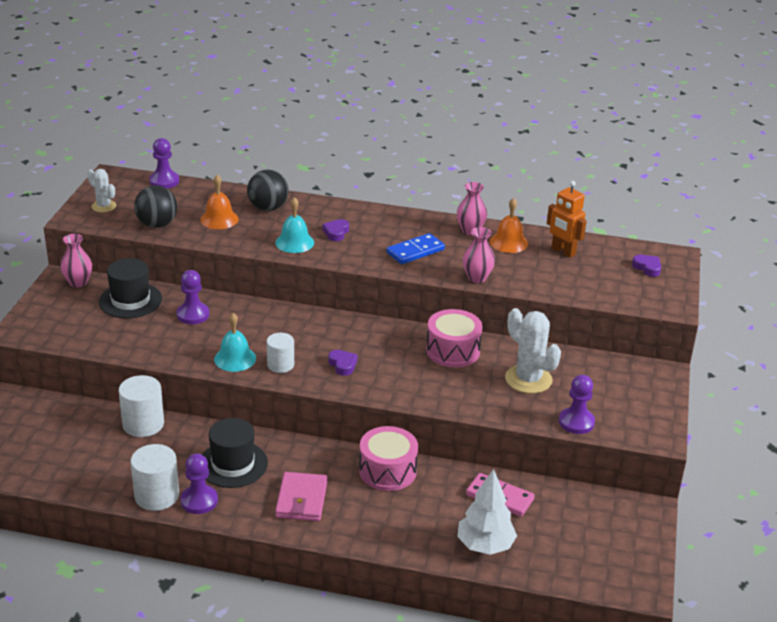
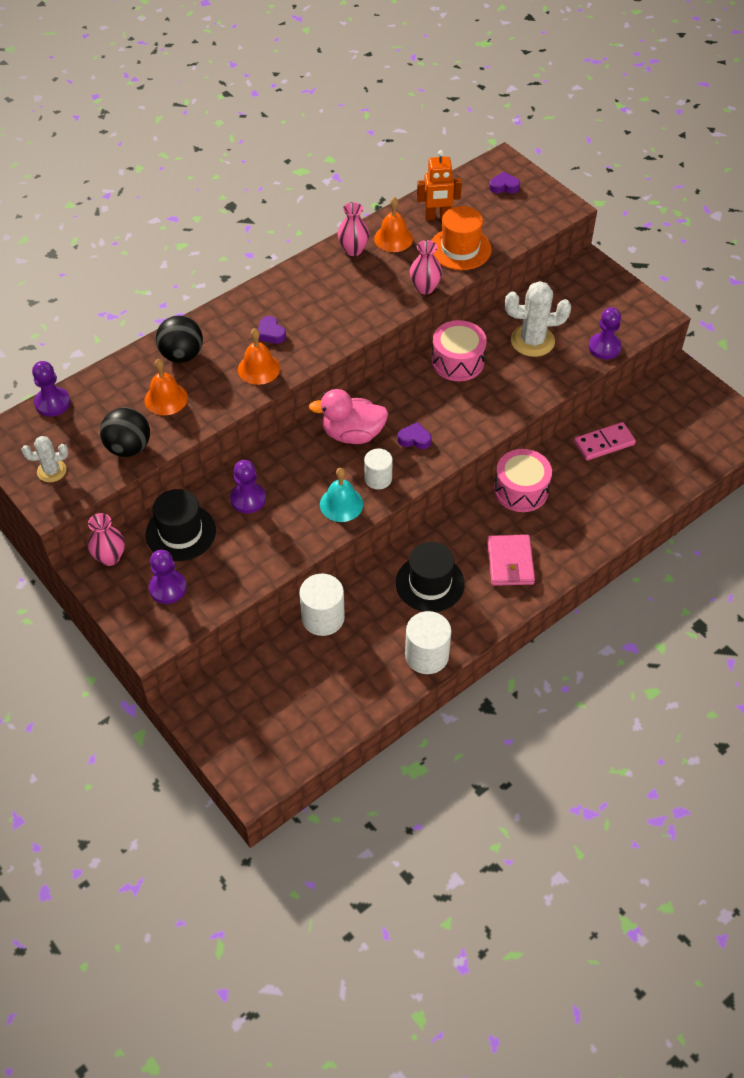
camera: 50 degrees left, 20 degrees up
purple pawn [180,454,218,514] -> purple pawn moved to [149,550,187,604]
turquoise bell [275,197,314,253] -> orange bell [238,328,280,385]
pink wallet [275,472,327,521] -> pink wallet turned 45 degrees clockwise [487,535,535,586]
blue domino [386,233,445,264] -> none
white tree [457,469,517,555] -> none
none -> pink duck [309,389,389,444]
none -> orange hat [431,206,492,270]

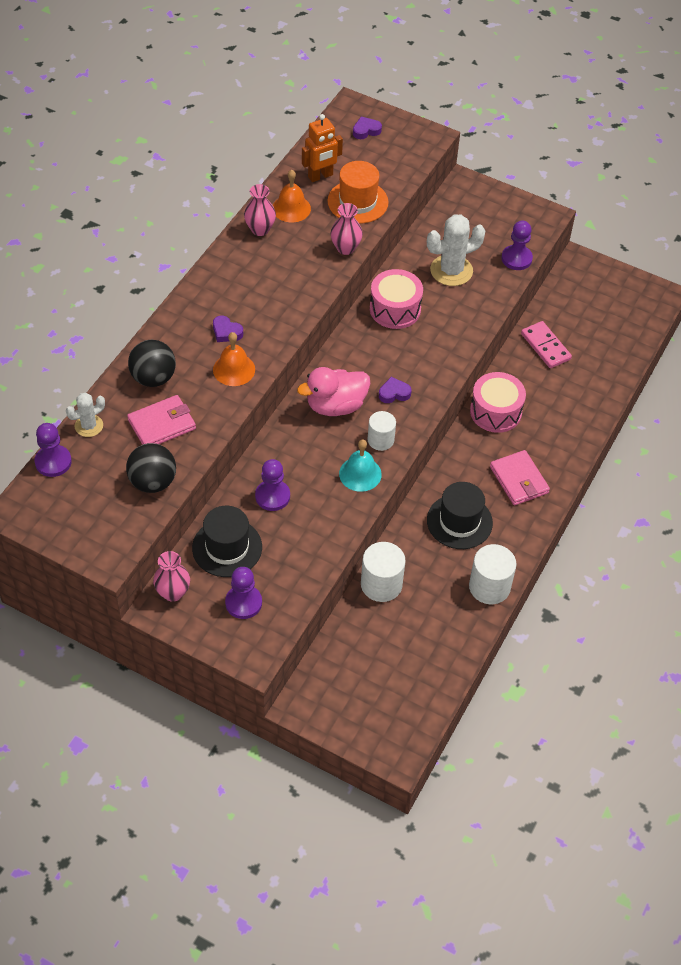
camera: 25 degrees left, 0 degrees up
white cactus [22,436,68,482] -> white cactus moved to [66,393,105,437]
orange bell [145,359,188,415] -> pink wallet [127,395,196,445]
pink domino [574,422,636,460] -> pink domino turned 75 degrees counterclockwise [521,321,572,368]

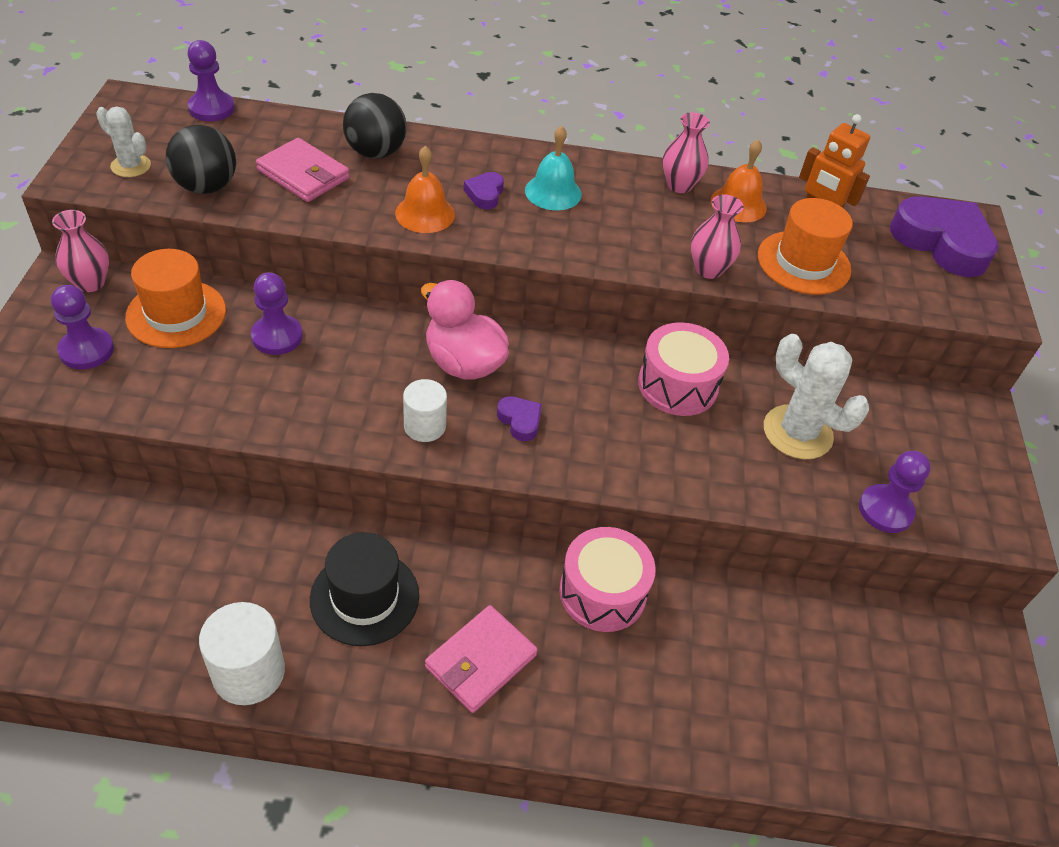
camera: 65 degrees right, 5 degrees down
white cactus [66,393,105,437] -> white cactus moved to [96,107,151,177]
black hat [192,506,262,577] -> orange hat [125,249,226,348]
turquoise bell [339,440,382,492] -> turquoise bell moved to [525,126,582,210]
purple heart [353,117,382,139] -> purple heart [890,196,999,277], size x2.25
white cylinder [361,542,406,602] -> none
pink domino [521,321,572,368] -> none

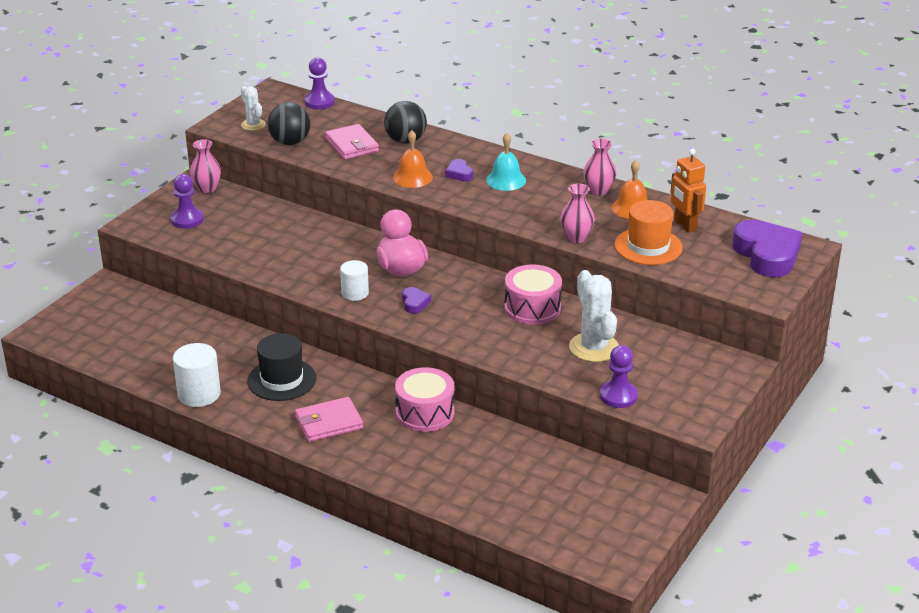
camera: 30 degrees right, 15 degrees down
orange hat [125,249,226,348] -> none
purple pawn [251,272,303,355] -> none
purple heart [464,172,504,209] -> purple heart turned 60 degrees counterclockwise [445,159,473,181]

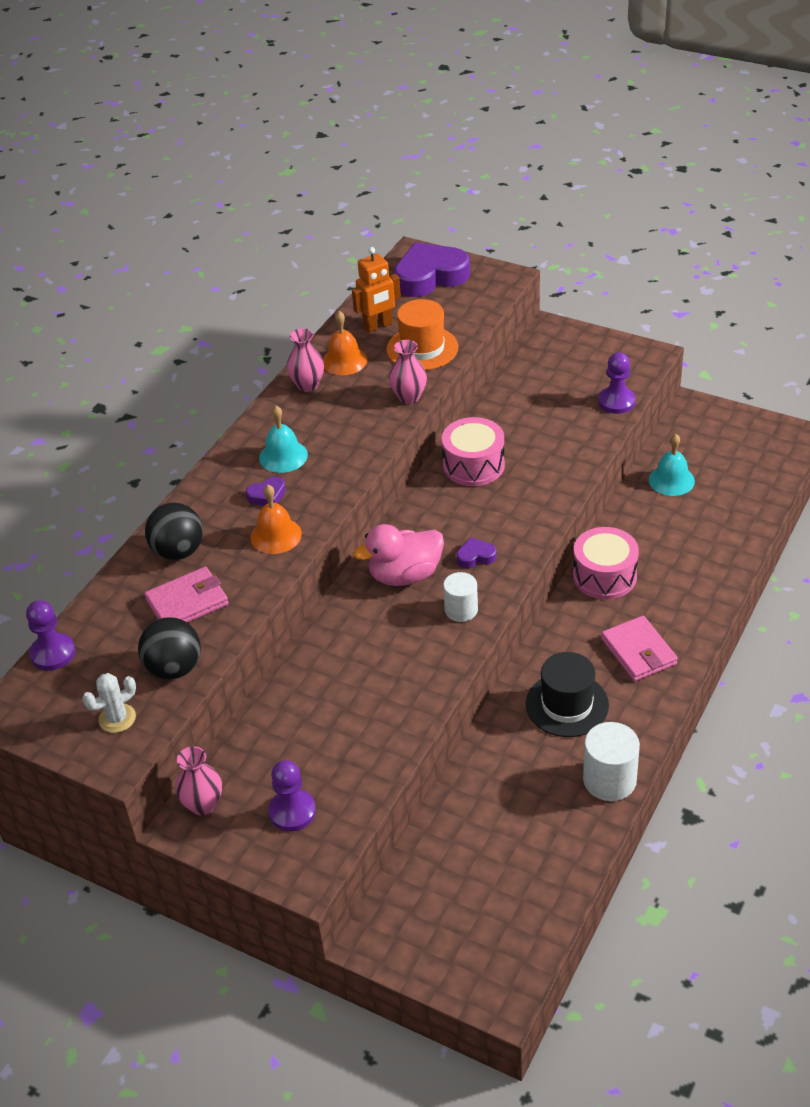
camera: 90 degrees left, 10 degrees up
white cactus [569,270,619,362] -> none
none -> turquoise bell [649,434,695,496]

